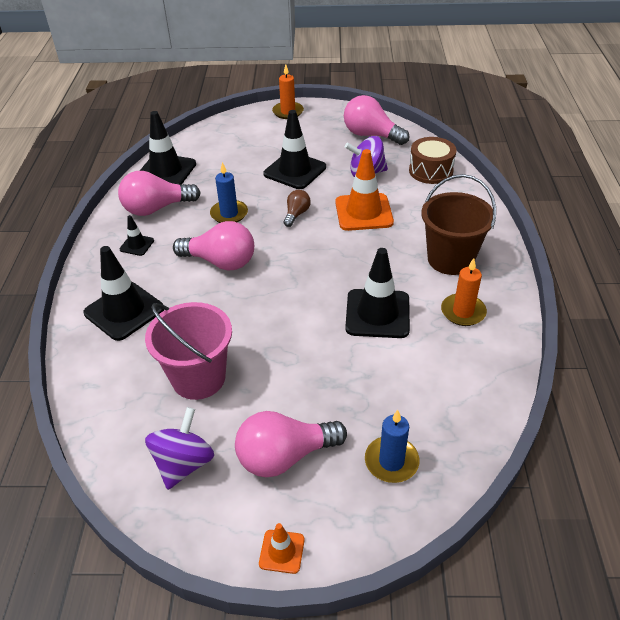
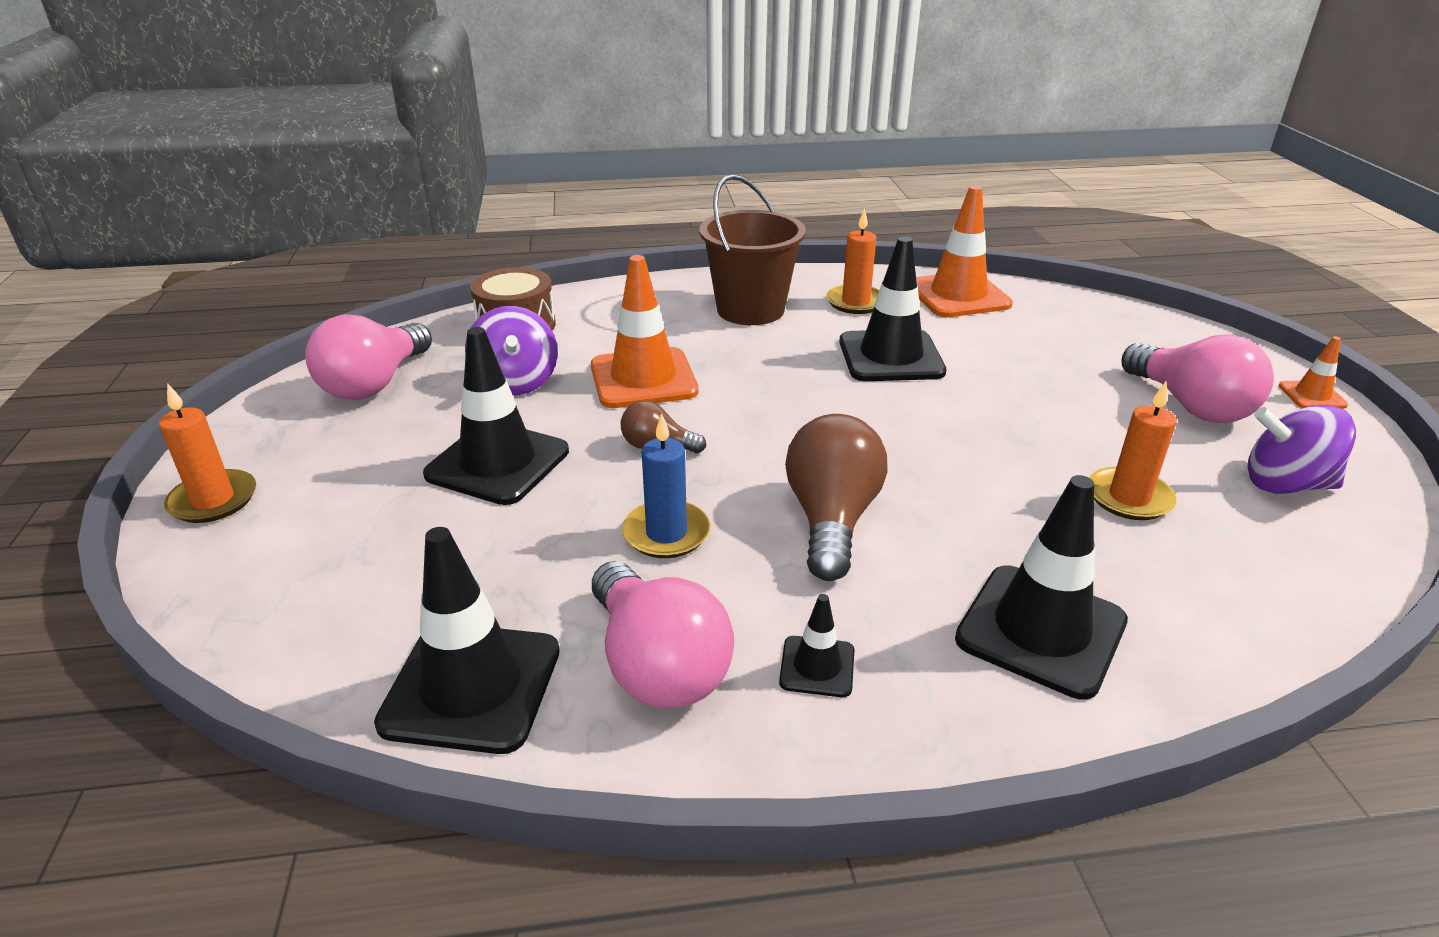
camera: 100 degrees left, 10 degrees down
pink bucket [145,302,232,400] -> orange candle [1089,382,1177,520]
pink light bulb [173,221,254,271] -> brown light bulb [785,414,888,581]
blue candle [365,410,420,483] -> none
none -> orange traffic cone [916,185,1013,317]

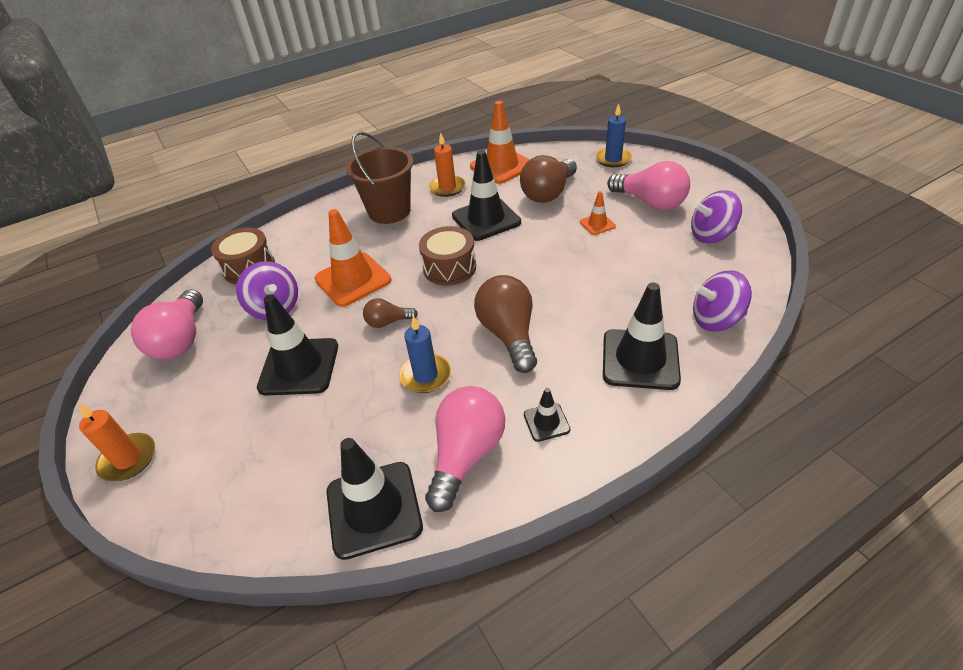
camera: 20 degrees left, 10 degrees up
pink light bulb [592,561,734,709] -> pink light bulb turned 105 degrees counterclockwise [425,386,505,512]
orange candle [1089,382,1177,520] -> none
orange traffic cone [1279,336,1348,409] -> orange traffic cone moved to [580,191,616,235]
none -> brown drum [419,226,476,285]
none -> brown light bulb [520,155,577,203]
none -> blue candle [595,104,632,167]
none -> purple spinning top [693,270,752,332]

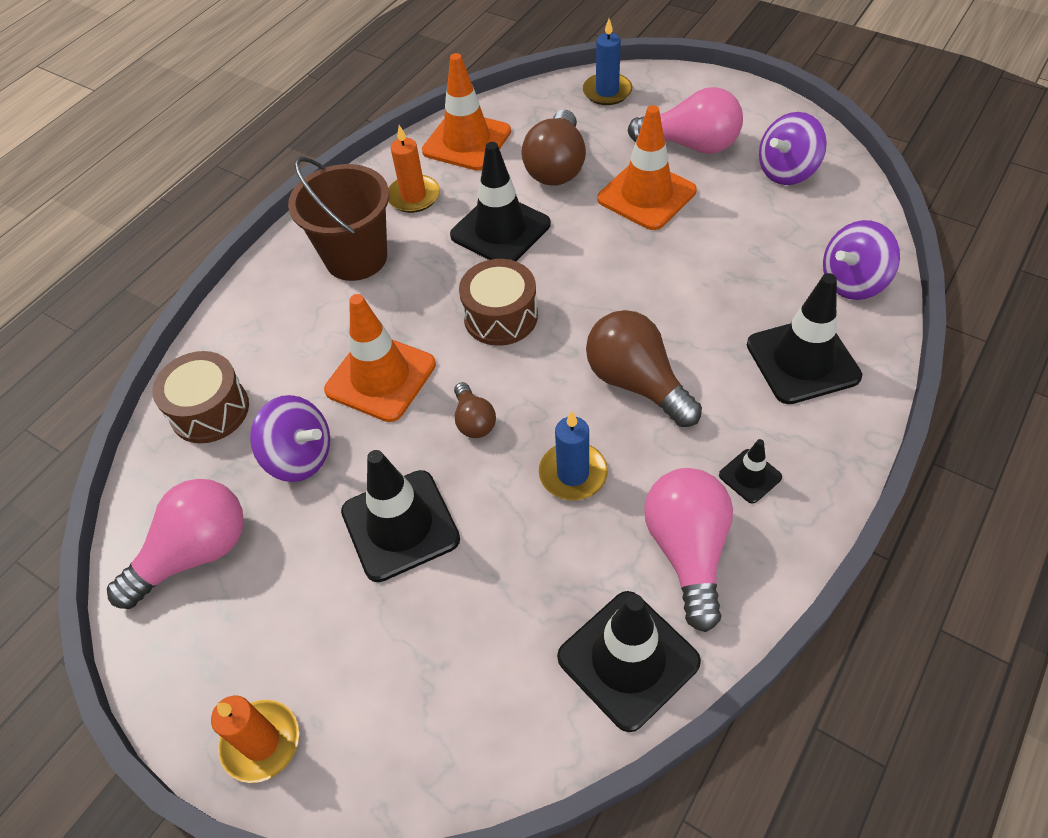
camera: 25 degrees left, 10 degrees up
pink light bulb [131,289,203,359] -> pink light bulb turned 105 degrees counterclockwise [107,479,244,609]
brown light bulb [363,298,418,328] -> brown light bulb turned 75 degrees counterclockwise [454,382,496,438]
orange traffic cone [580,191,616,235] -> orange traffic cone [597,105,697,230], size x2.04

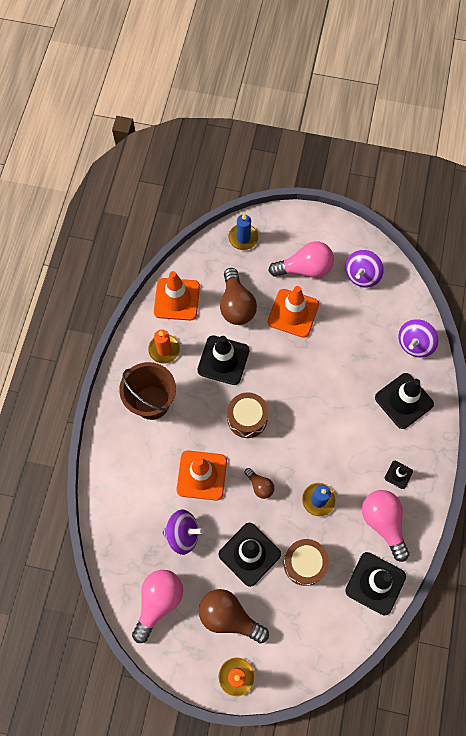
camera: 25 degrees left, 15 degrees up
brown drum [152,351,249,443] -> brown drum moved to [284,539,329,586]
brown light bulb [586,310,702,427] -> brown light bulb moved to [199,589,269,643]

